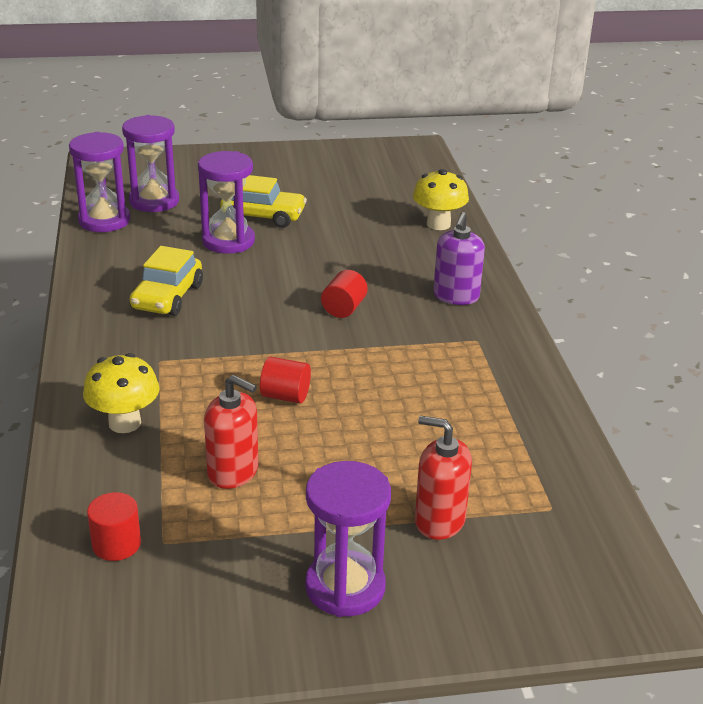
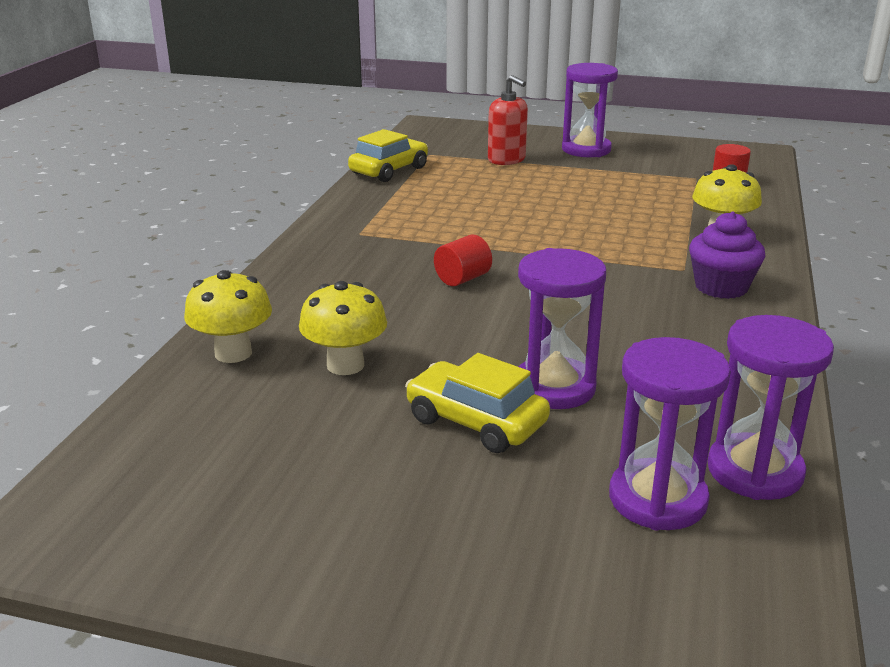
camera: 155 degrees left, 5 degrees down
yellow car [130,246,203,316] -> yellow car moved to [348,129,428,182]
red soap dispenser [204,375,258,489] -> none
red cylinder [260,357,311,404] -> none
purple soap dispenser [433,212,485,305] -> none
none -> yellow mushroom [299,281,387,375]
none -> purple cupcake [689,212,765,299]

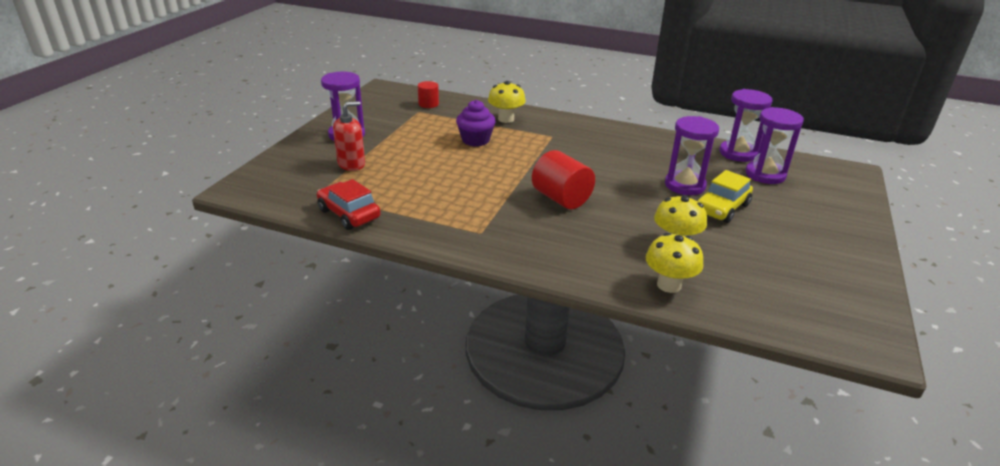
camera: 85 degrees left, 5 degrees up
yellow car [348,129,428,182] -> red car [317,179,381,230]
red cylinder [434,234,492,286] -> red cylinder [532,150,595,209], size x1.71
purple cupcake [689,212,765,299] -> purple cupcake moved to [456,100,496,147]

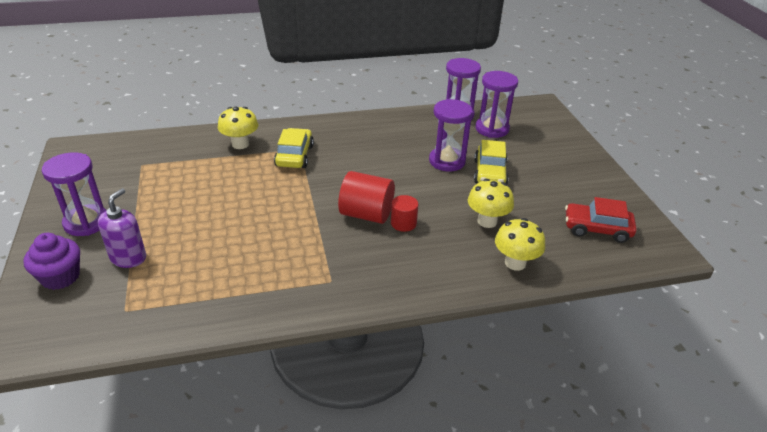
camera: 35 degrees left, 5 degrees up
red car [317,179,381,230] -> red car moved to [565,197,637,243]
red soap dispenser [333,101,365,171] -> purple soap dispenser [98,188,146,268]
red cylinder [418,81,439,108] -> red cylinder moved to [391,195,419,232]
purple cupcake [456,100,496,147] -> purple cupcake moved to [23,233,80,290]
none -> yellow car [274,128,314,168]

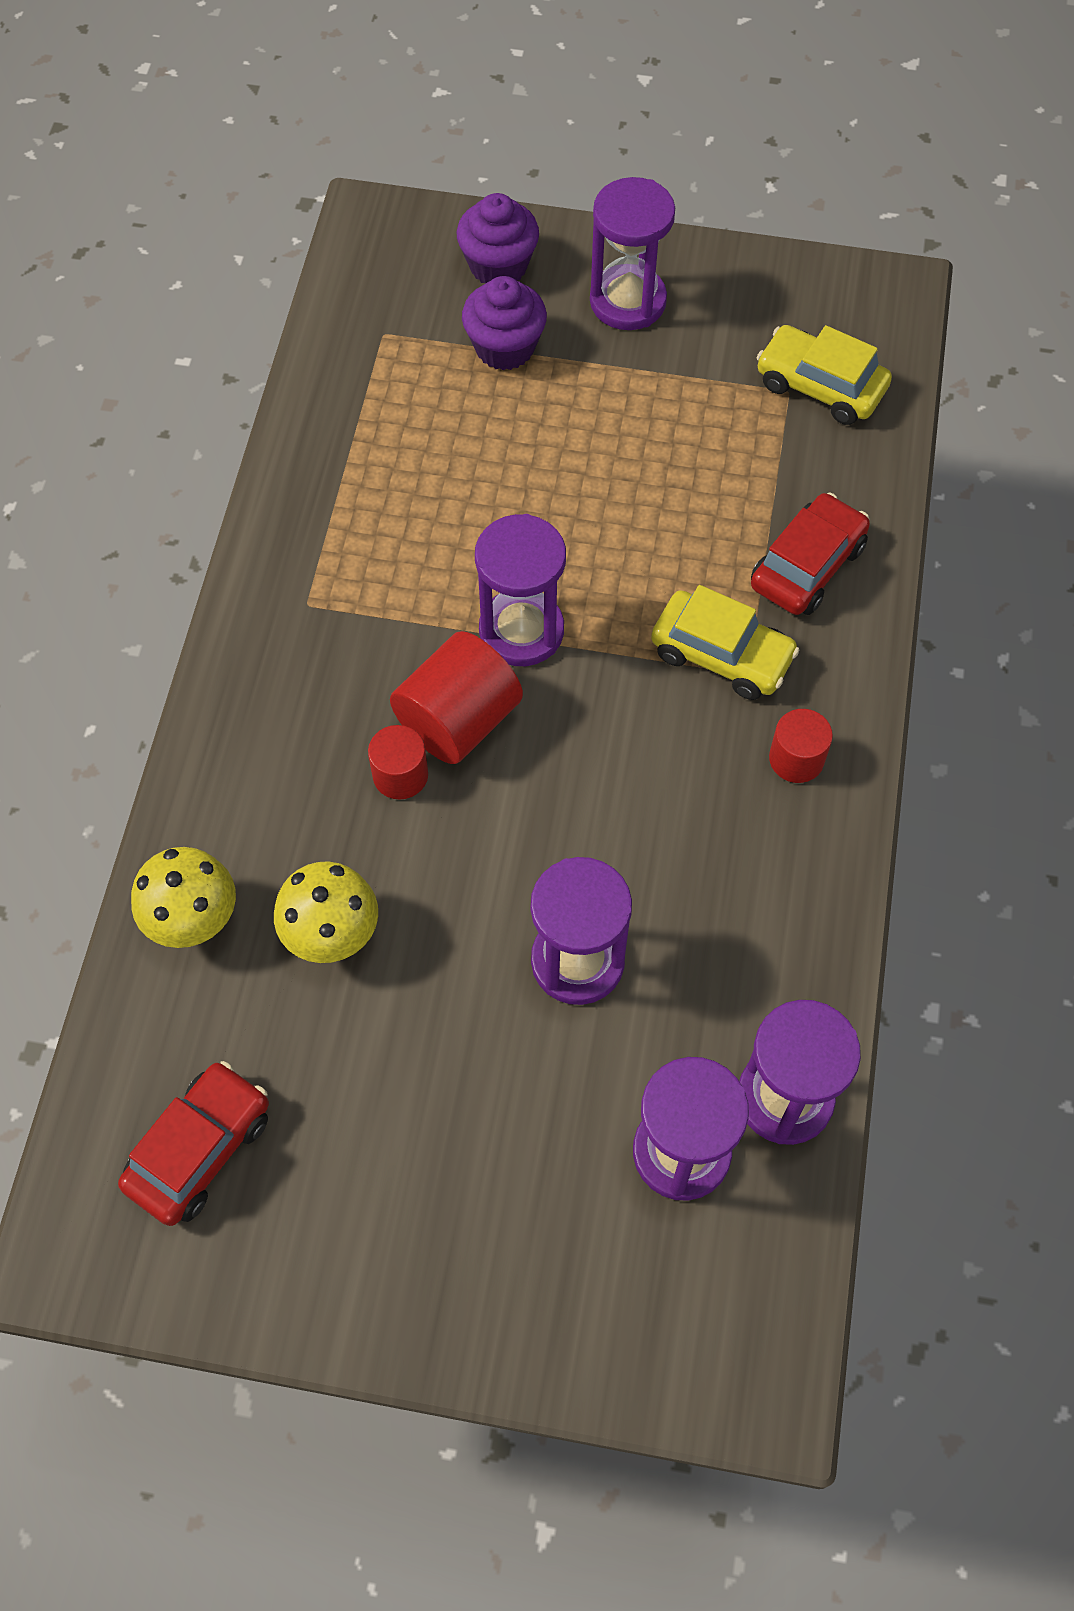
camera: 115 degrees right, 25 degrees up
purple soap dispenser [98,188,146,268] -> purple cupcake [462,276,547,370]
yellow mushroom [218,107,258,149] -> red car [751,492,870,615]
yellow car [474,140,509,184] -> yellow car moved to [757,325,892,425]
none -> purple hourglass [475,514,566,666]
none -> red cylinder [769,709,833,783]

